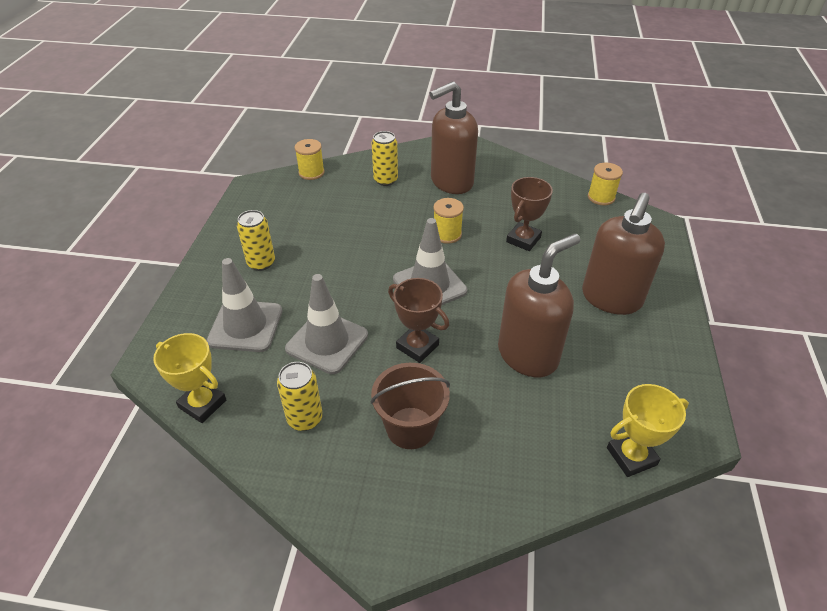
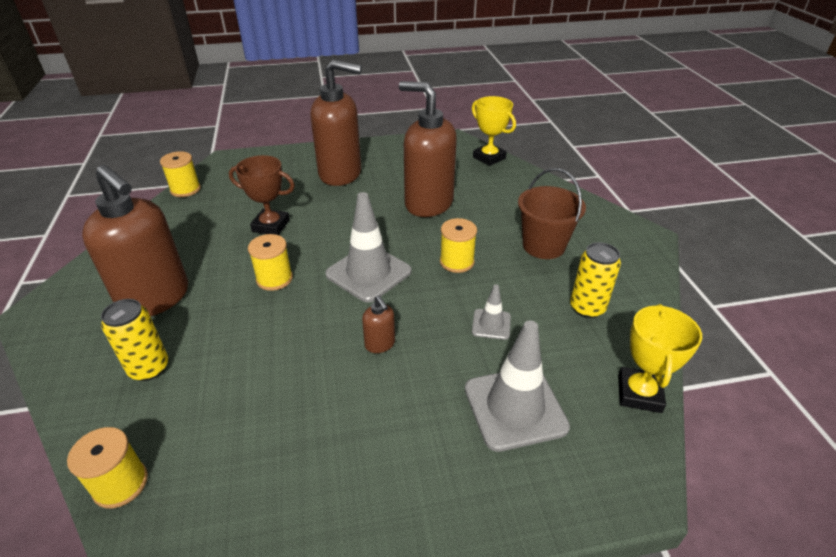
camera: 110 degrees left, 5 degrees down
yellow can [237,210,275,271] -> none
grey traffic cone [285,274,368,374] -> grey traffic cone [472,285,511,340], size x0.51
brown trophy [388,278,449,363] -> yellow spool [440,218,477,273]
none -> brown soap dispenser [362,295,395,353]

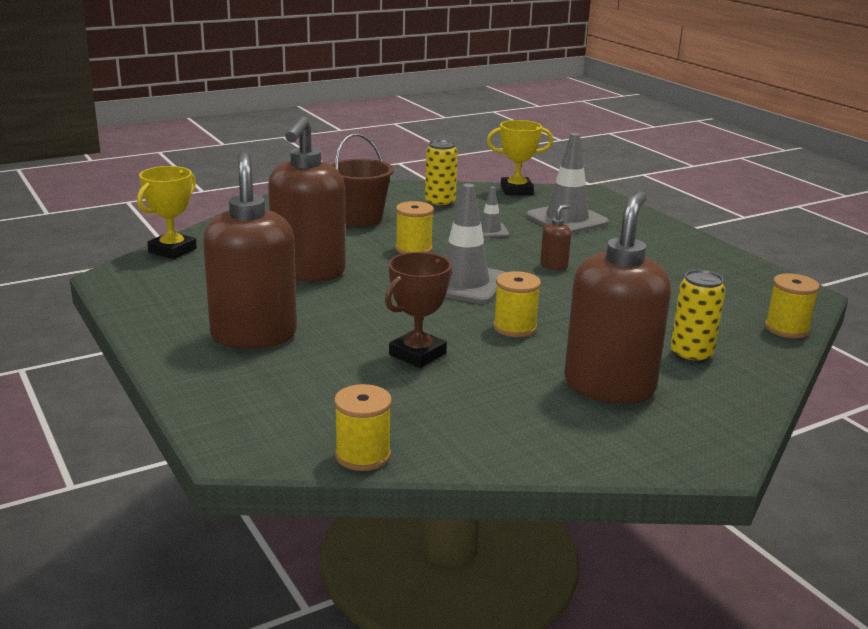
camera: 110 degrees left, 15 degrees down
brown trophy [229,155,295,235] -> brown trophy turned 45 degrees clockwise [385,252,452,368]

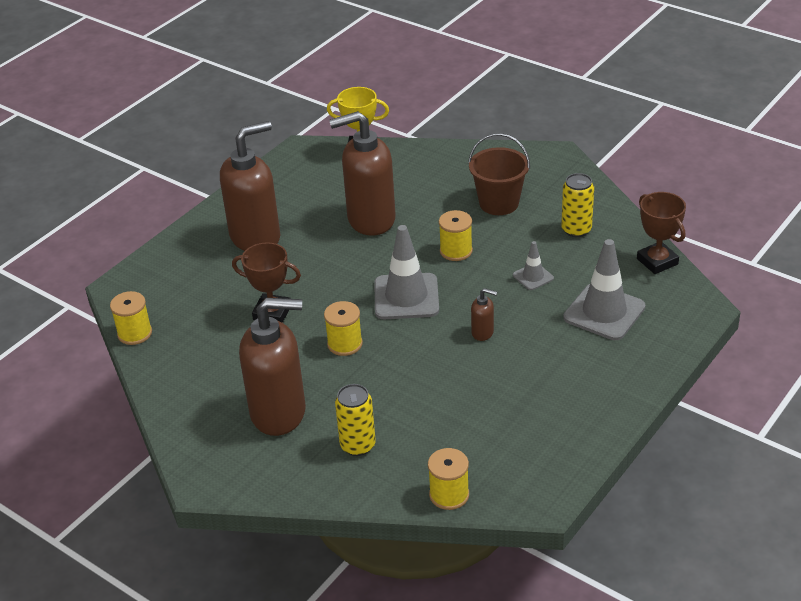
camera: 70 degrees right, 15 degrees up
yellow trophy [487,120,553,195] -> brown trophy [637,192,686,274]

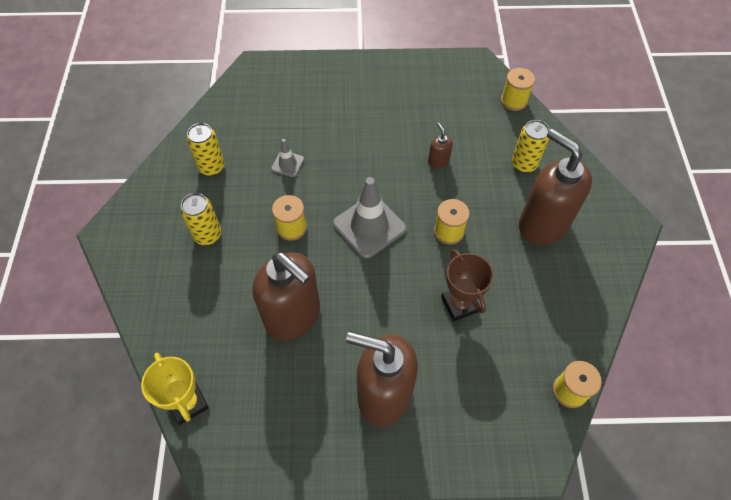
camera: 130 degrees left, 20 degrees up
brown bucket [468,133,530,215] -> yellow can [180,193,221,245]
brown soap dispenser [471,288,497,341] -> brown soap dispenser moved to [428,123,453,168]
grey traffic cone [563,239,645,340] -> none
brown trophy [637,192,686,274] -> none

